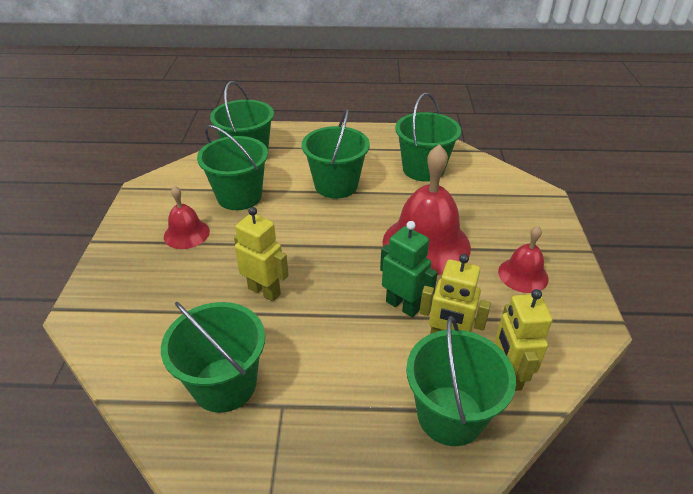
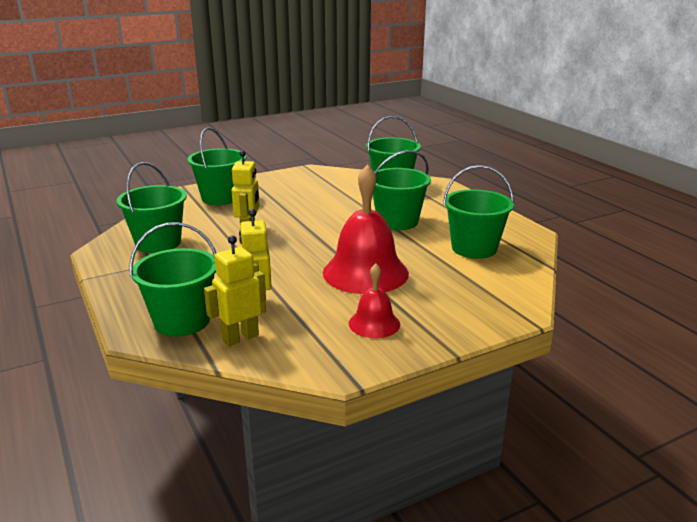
camera: 60 degrees right, 15 degrees down
red bell [164,185,210,249] -> none
green bucket [197,125,268,210] -> green bucket moved to [188,127,246,205]
green robot [380,221,438,317] -> none

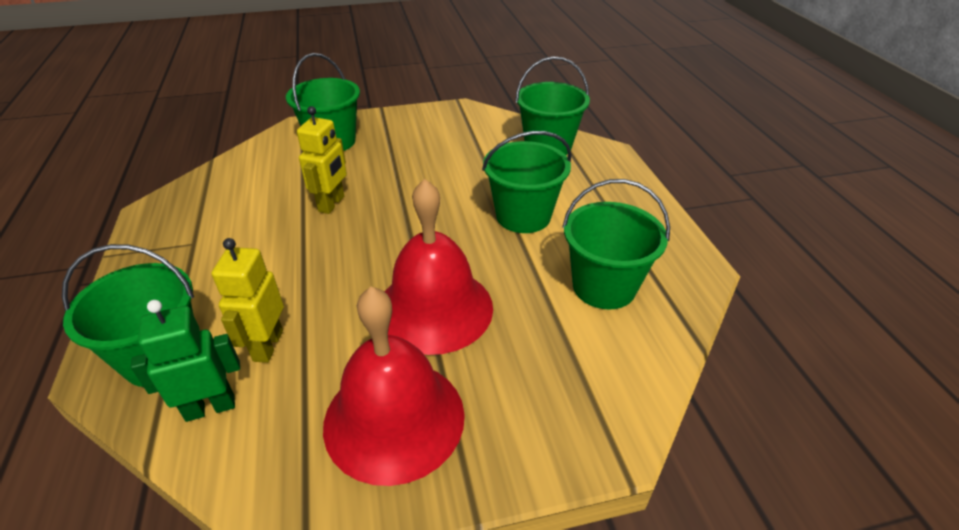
camera: 15 degrees right, 15 degrees up
green bucket [116,162,187,253] -> none
yellow robot [204,235,266,346] -> green robot [131,300,240,422]
red bell [349,263,400,338] -> red bell [323,287,465,486], size x1.90

